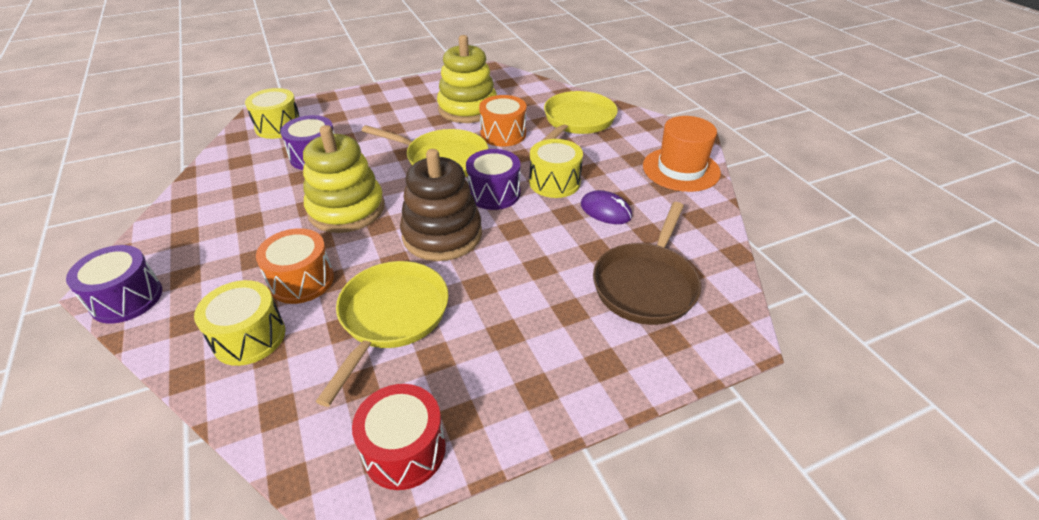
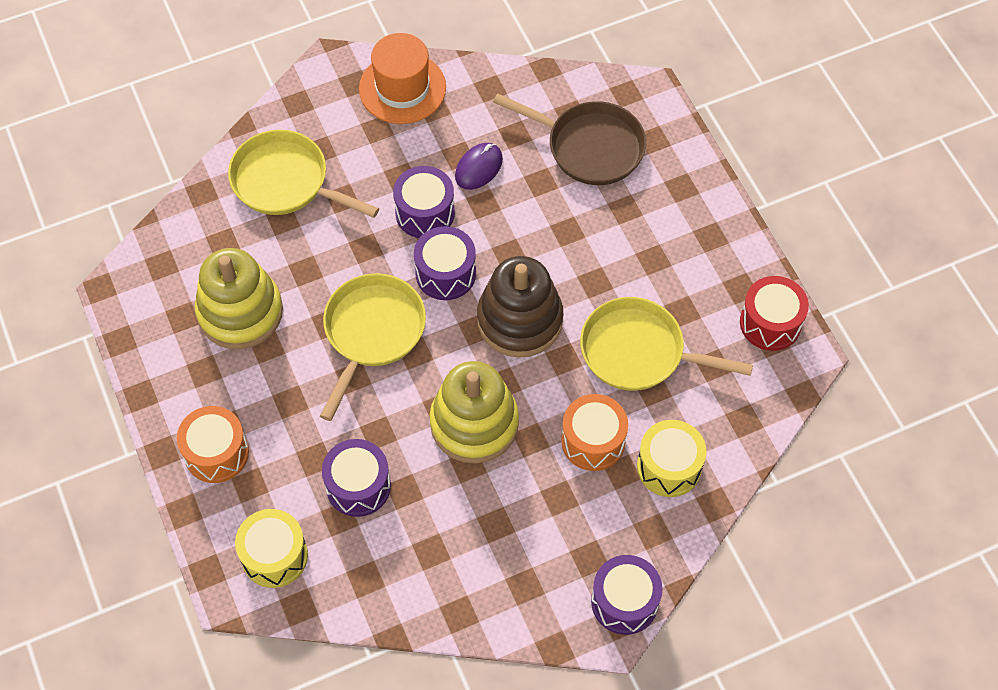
camera: 90 degrees left, 20 degrees up
orange drum [479,95,526,147] -> orange drum moved to [177,406,249,483]
yellow drum [529,139,583,198] -> purple drum [393,166,455,238]

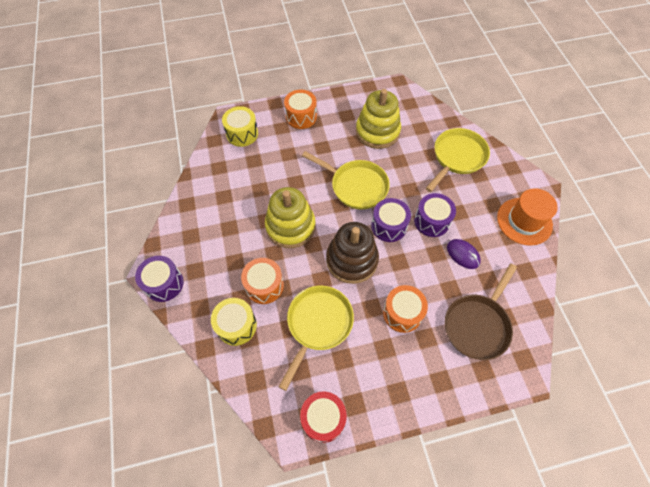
camera: 100 degrees right, 0 degrees up
purple drum [322,439,391,517] -> none
none -> orange drum [383,285,428,333]

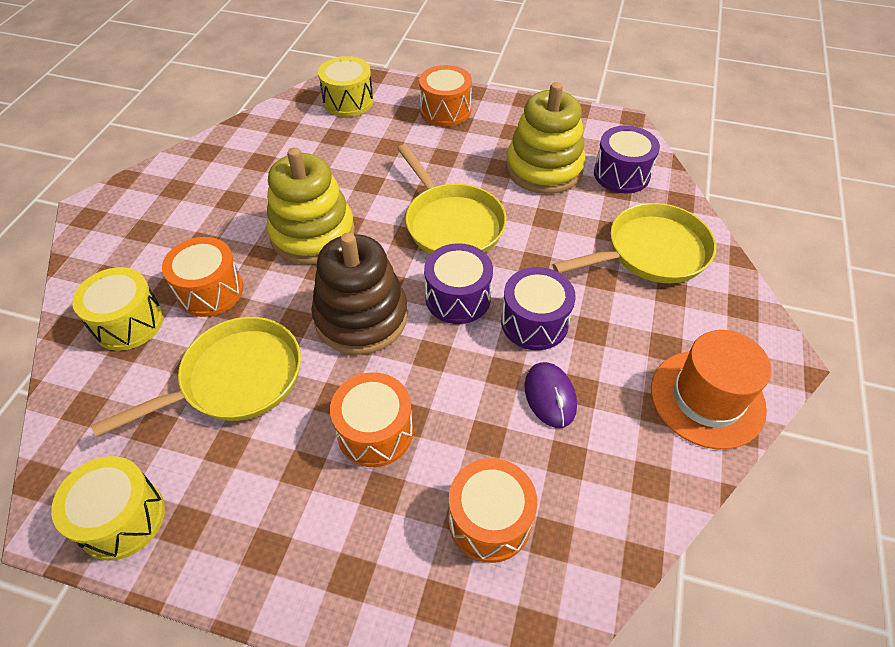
camera: 30 degrees right, 10 degrees down
purple drum [135,256,184,302] -> purple drum moved to [594,126,660,193]
red drum [300,391,347,443] -> yellow drum [51,456,165,561]
brown pan [445,264,517,360] -> orange drum [449,458,537,563]

